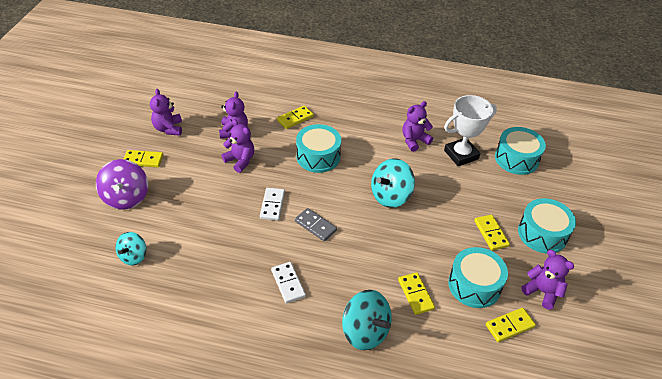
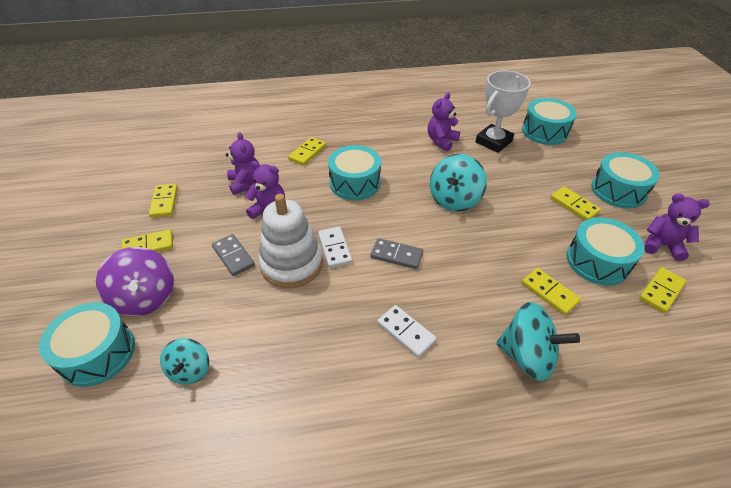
camera: 20 degrees left, 0 degrees up
purple teddy bear [150,89,182,136] -> yellow domino [149,184,178,218]
none -> turquoise drum [39,302,135,387]
none -> grey domino [212,234,255,276]
none -> white stacking toy [258,194,323,288]

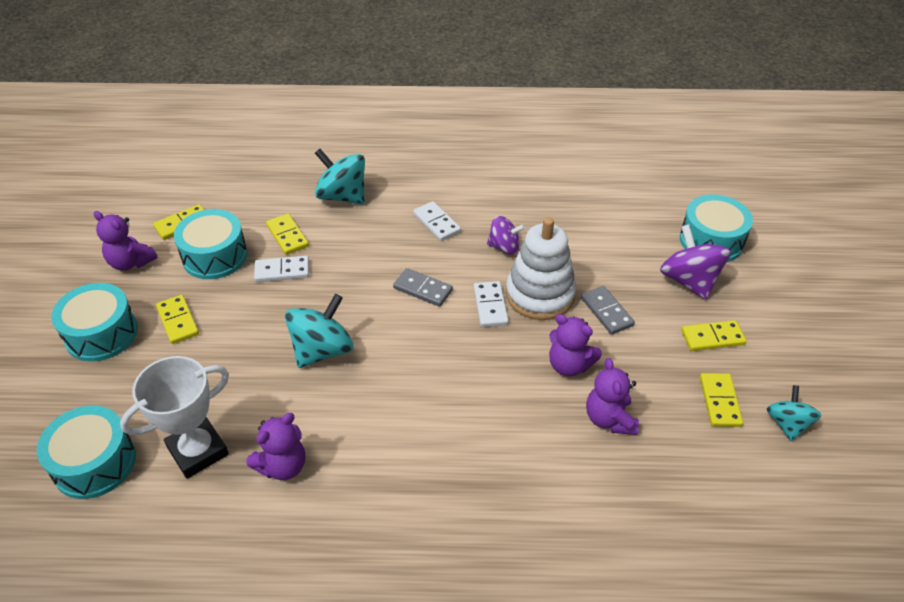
camera: 170 degrees left, 0 degrees up
turquoise spinning top [160,338,209,385] -> turquoise spinning top moved to [767,385,821,441]
yellow domino [288,137,326,166] -> none
turquoise drum [328,145,381,200] -> none
none -> white domino [254,256,309,282]
none -> purple spinning top [487,216,525,255]

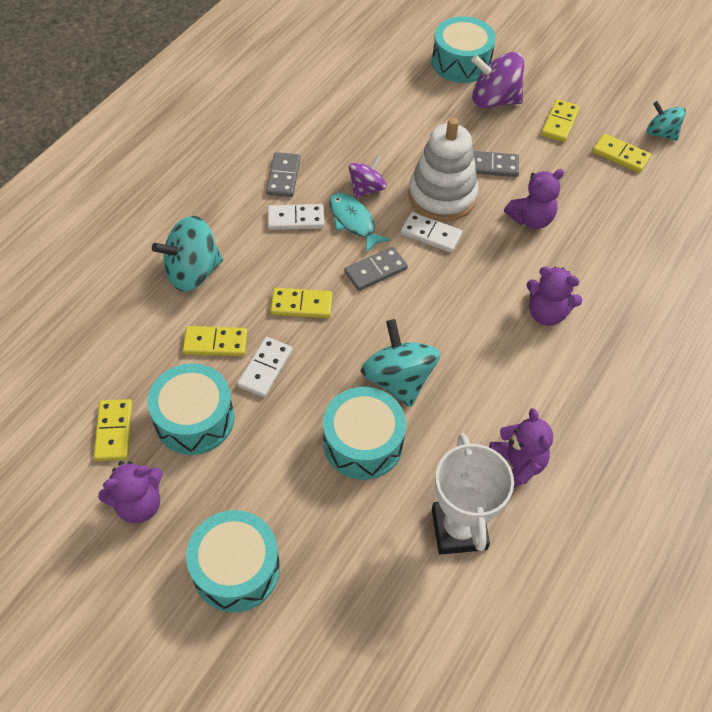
camera: 60 degrees left, 10 degrees up
turquoise drum [37,406,136,499] -> turquoise drum moved to [323,387,406,480]
yellow domino [156,295,199,344] -> yellow domino moved to [270,288,333,318]
purple teddy bear [586,358,639,435] -> purple teddy bear moved to [527,267,582,326]
none -> grey domino [266,152,300,197]
none -> turquoise fish [329,192,391,253]

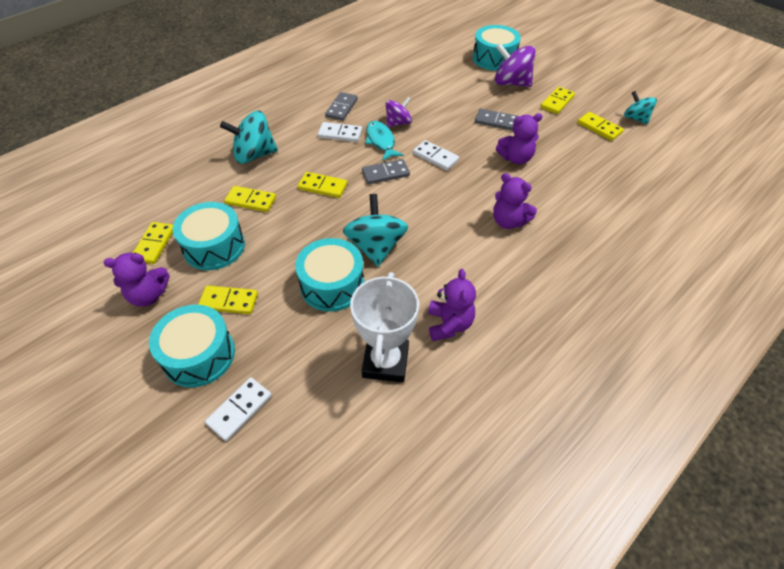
camera: 15 degrees right, 5 degrees down
white domino [237,337,293,397] -> white domino moved to [205,377,272,441]
white stacking toy [408,118,479,221] -> none
none -> yellow domino [198,285,258,314]

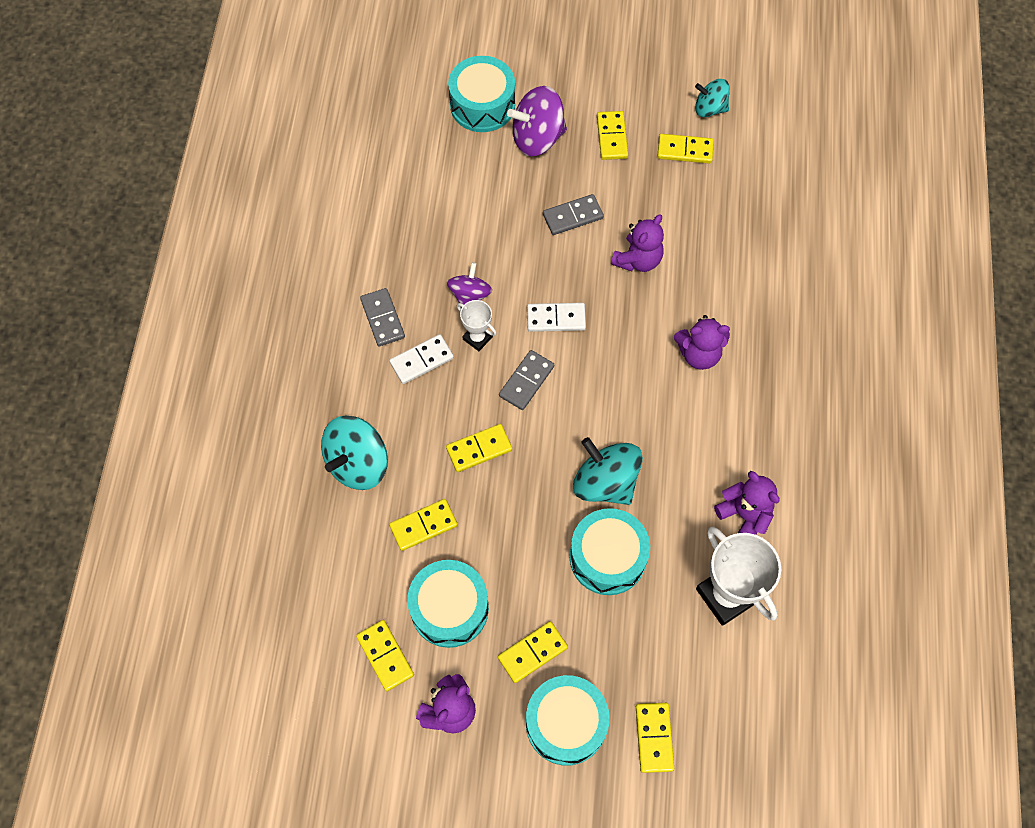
camera: 40 degrees left, 15 degrees up
white domino [205,377,272,441] -> yellow domino [636,703,674,773]
turquoise fish [365,121,403,161] -> white trophy [457,300,497,351]

